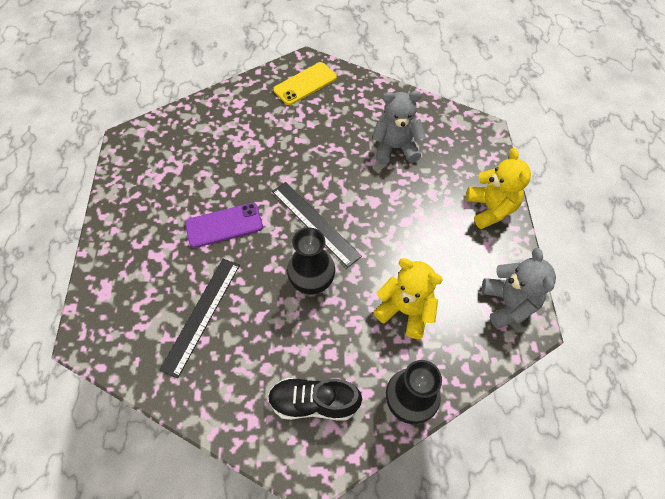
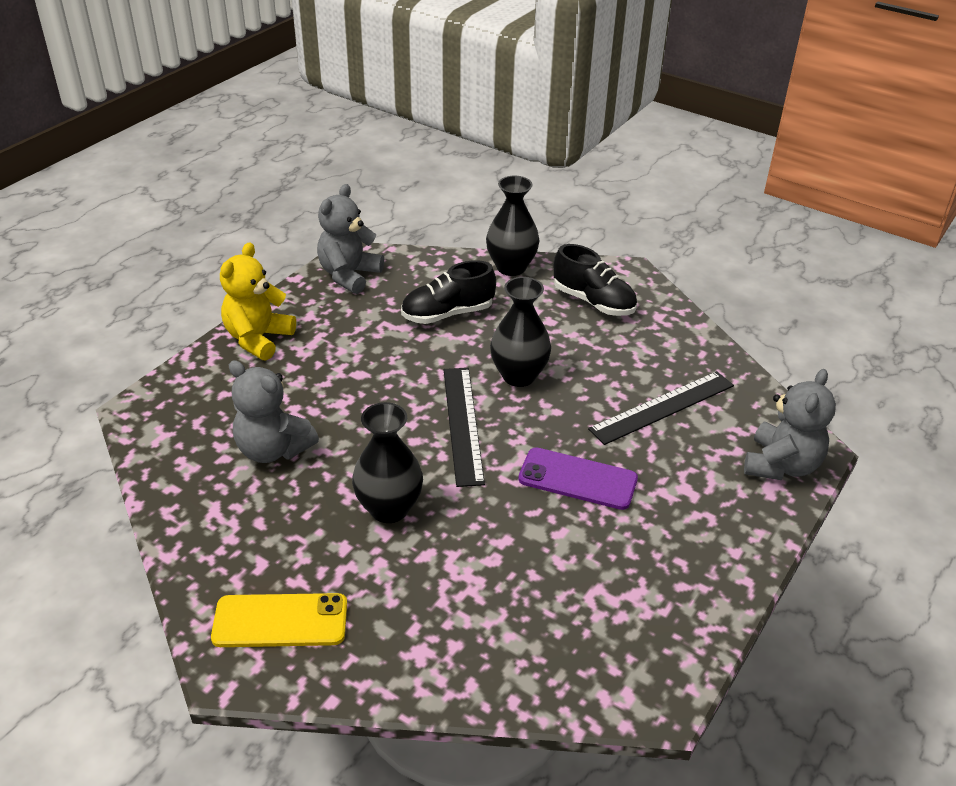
camera: 145 degrees left, 20 degrees down
yellow teddy bear [373,258,443,339] -> black shoe [401,260,496,324]
none -> black vase [352,402,423,523]
none -> grey teddy bear [744,369,836,480]

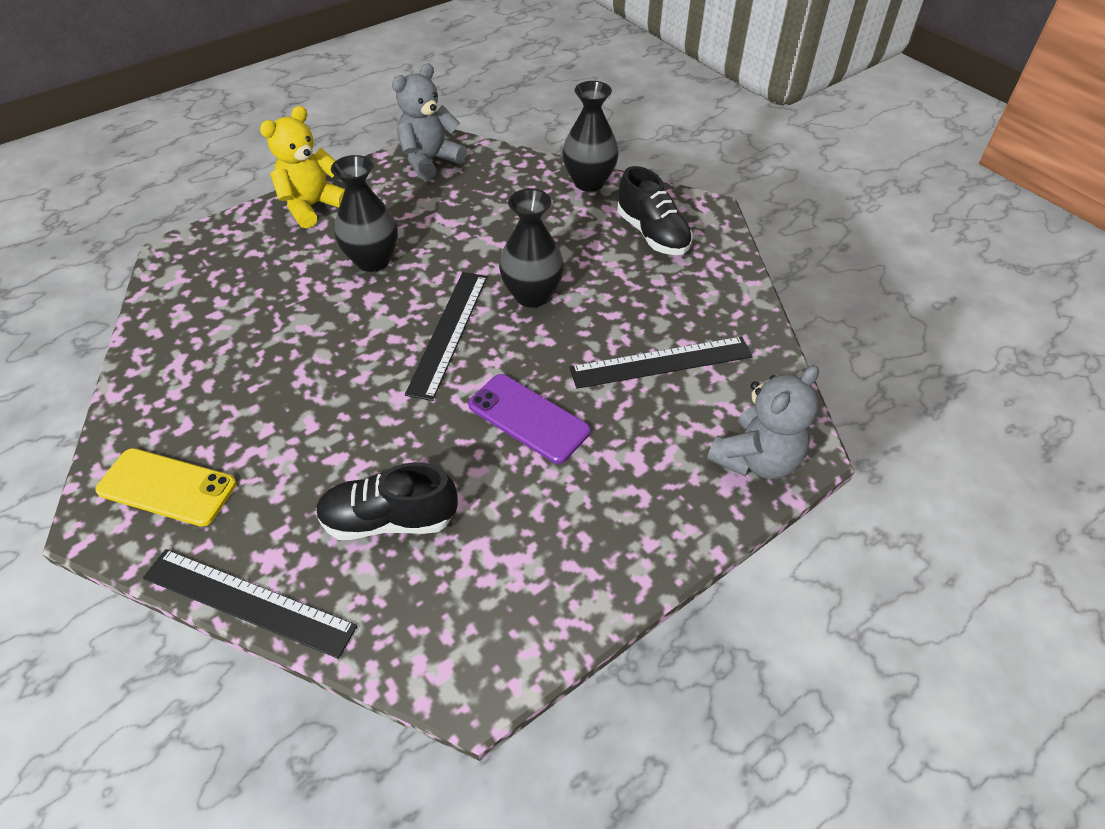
camera: 20 degrees right, 10 degrees up
grey teddy bear [229,360,319,463] -> none
black vase [352,402,423,523] -> black vase moved to [331,155,398,272]
black shoe [401,260,496,324] -> black shoe moved to [316,462,458,540]
none -> black ruler [143,549,357,659]

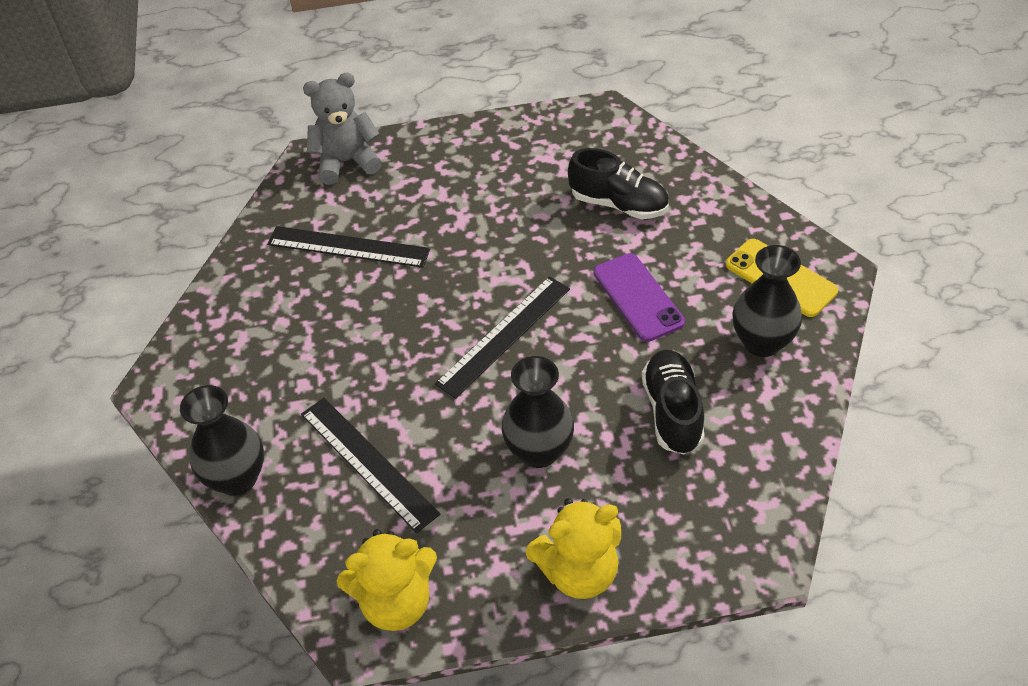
camera: 150 degrees left, 0 degrees up
black ruler [143,549,357,659] -> black ruler moved to [301,398,440,533]
grey teddy bear [392,63,467,181] -> yellow teddy bear [337,529,437,631]
purple phone [468,374,590,464] -> purple phone moved to [594,253,685,342]
black vase [499,189,564,308] -> black vase moved to [733,245,802,357]
black shoe [617,166,693,255] -> black shoe moved to [642,350,705,454]

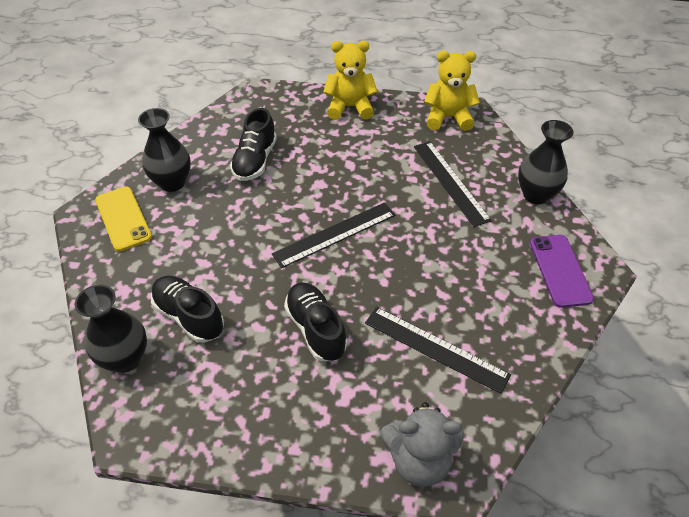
camera: 165 degrees left, 0 degrees up
black vase [501,356,574,468] -> black vase moved to [75,285,147,373]
purple phone [594,253,685,342] -> purple phone moved to [530,235,594,308]
none -> black shoe [284,282,347,361]

